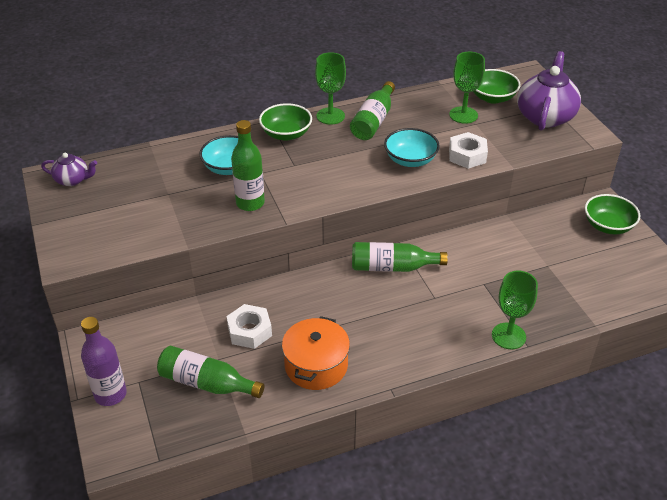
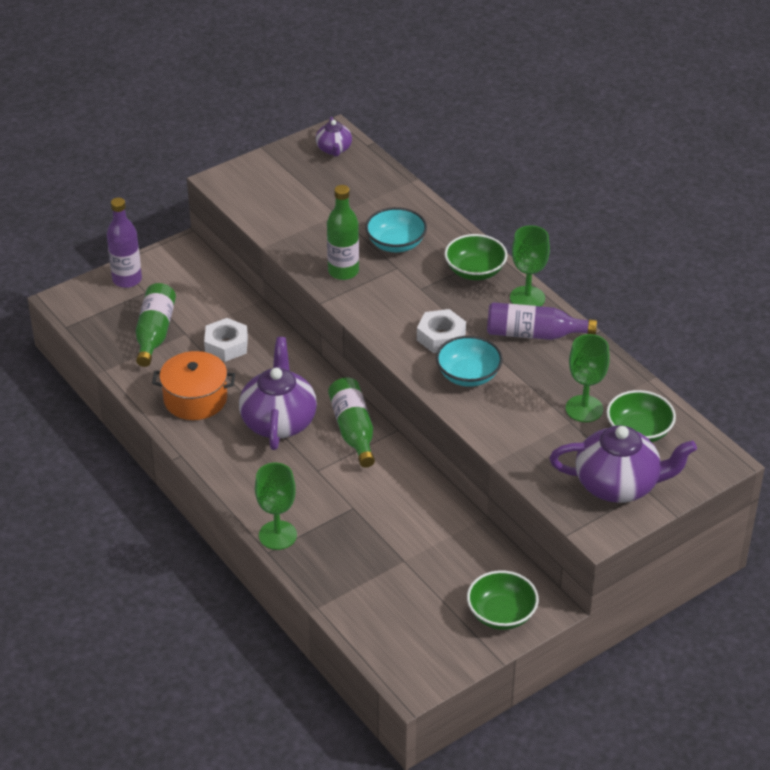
camera: 75 degrees right, 0 degrees up
green bottle [350,81,395,140] -> purple bottle [487,302,597,340]
white nut [449,132,488,169] -> white nut moved to [417,309,466,353]
none -> purple teapot [239,337,317,450]

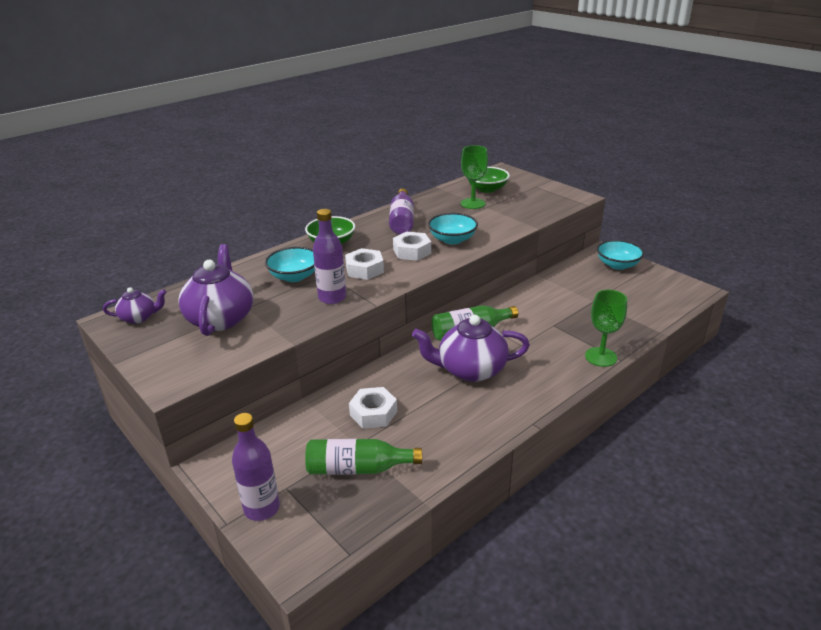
camera: 95 degrees left, 10 degrees down
orange pot [152,351,235,420] -> none
green bottle [327,185,359,280] -> purple bottle [313,209,346,304]
green bowl [467,570,539,630] -> turquoise bowl [597,240,644,270]
green goblet [510,225,550,306] -> none
purple teapot [550,425,697,503] -> purple teapot moved to [178,244,253,336]
none -> white nut [345,248,384,280]

